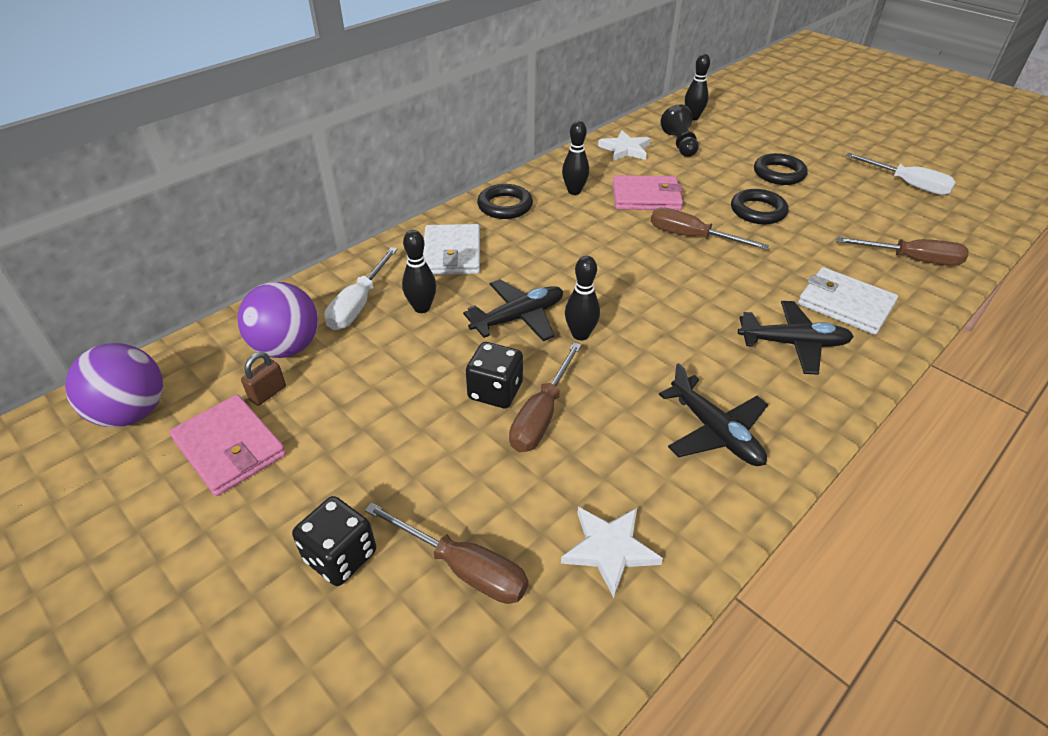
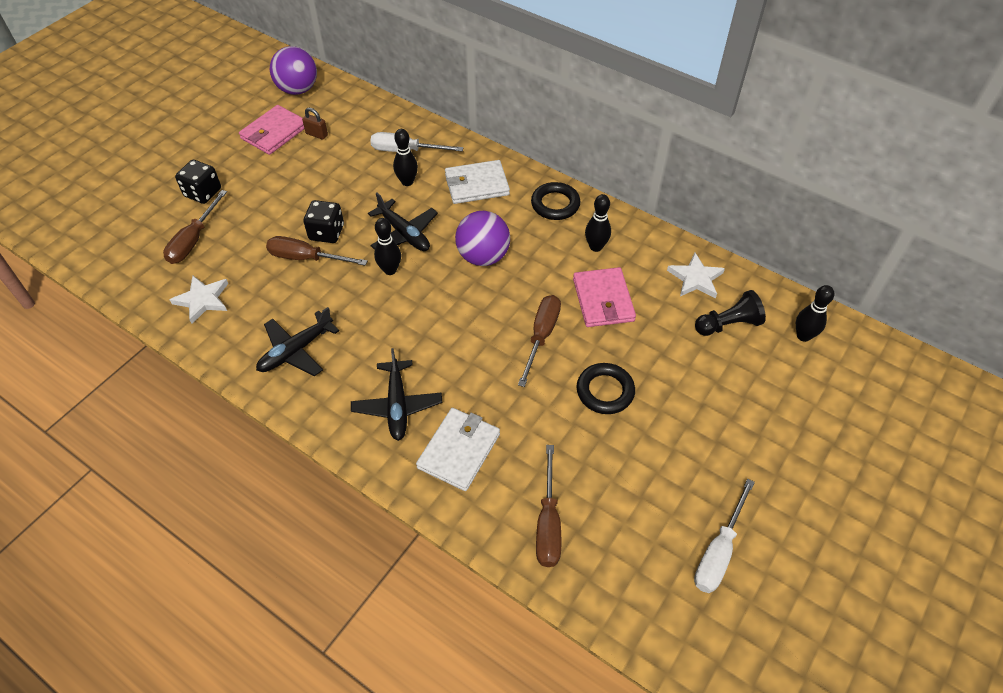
camera: 80 degrees right, 10 degrees up
purple ball [237,282,318,358] -> purple ball moved to [455,211,510,266]
black ring [754,153,808,185] -> none

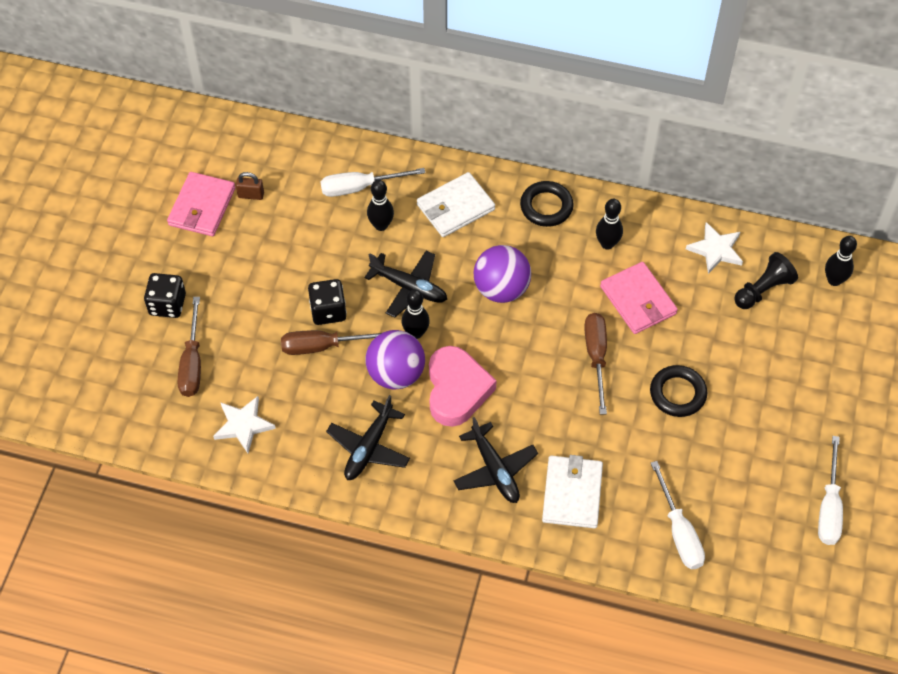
camera: 20 degrees left, 5 degrees up
purple ball [270,46,317,95] -> purple ball moved to [365,330,425,390]
brown screwdriver [536,445,561,567] -> white screwdriver [651,461,705,569]
none -> pink heart [429,346,497,427]

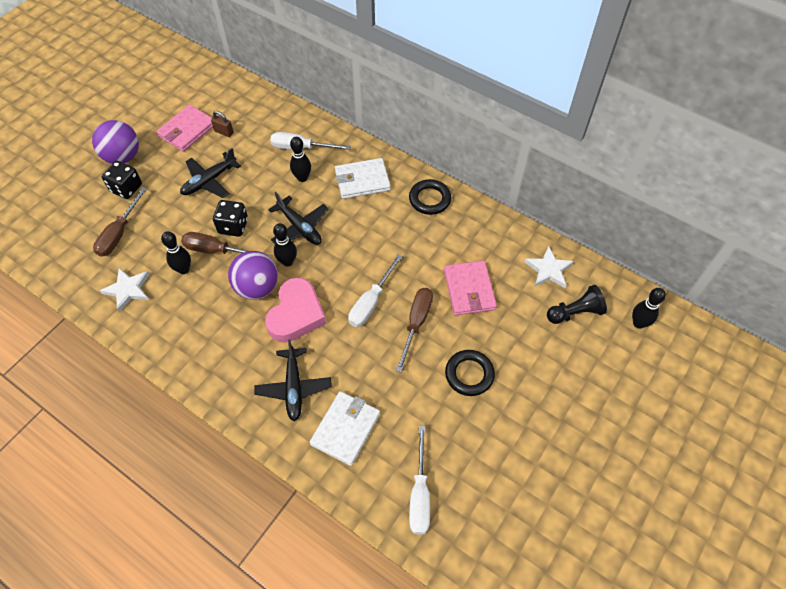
camera: 20 degrees right, 0 degrees up
black plane [326,395,410,480] -> black plane moved to [180,148,241,198]
purple ball [473,245,531,303] -> purple ball moved to [92,120,139,164]
black bowling pin [596,199,623,249] -> black bowling pin moved to [161,231,191,274]
white screwdriver [818,436,843,545] -> white screwdriver moved to [348,254,403,327]

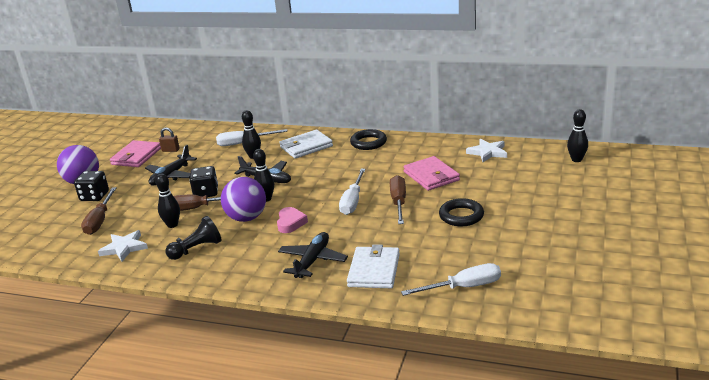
camera: 15 degrees left, 30 degrees down
black plane [254,339,332,422] -> black plane turned 135 degrees counterclockwise [278,232,348,278]
pink heart [265,277,326,342] -> pink heart [277,207,308,233], size x0.57
white screwdriver [409,426,430,535] -> white screwdriver turned 90 degrees counterclockwise [401,263,501,296]
black pawn [547,285,607,324] -> black pawn moved to [166,216,222,260]

